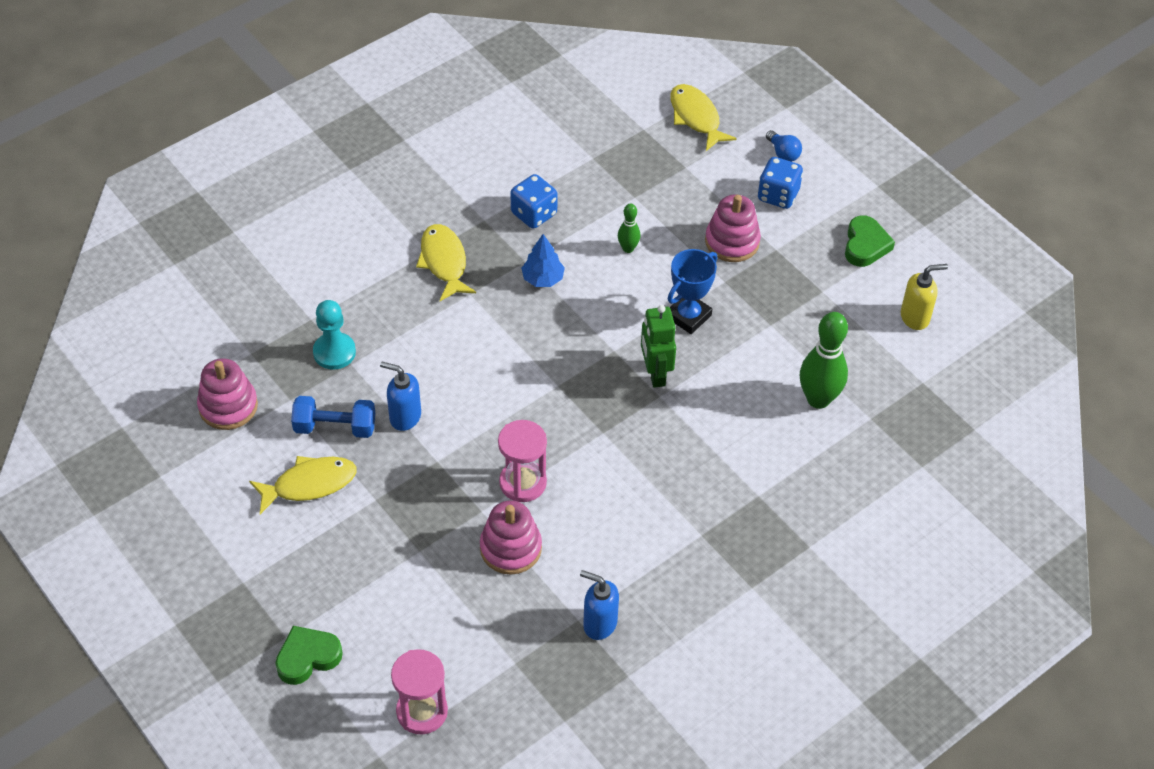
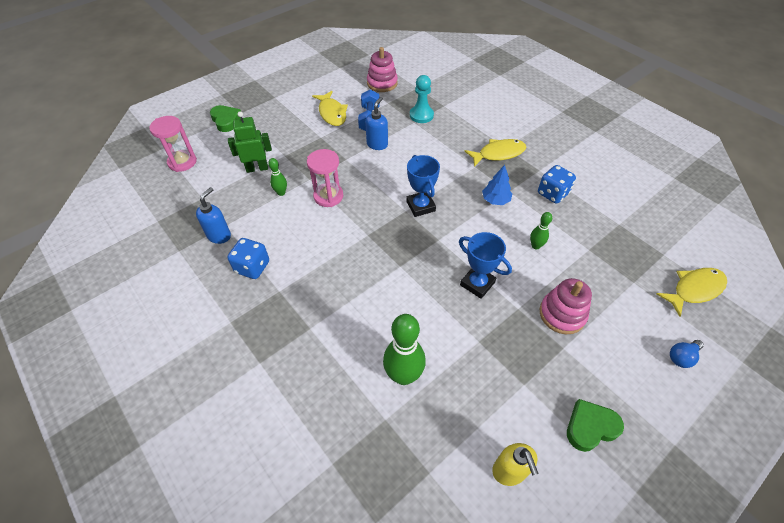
camera: 90 degrees right, 0 degrees up
pink stacking toy [480,500,542,575] -> green bowling pin [268,158,287,196]
green robot [641,305,676,388] -> green robot moved to [228,111,272,173]
blue dice [758,157,803,209] -> blue dice moved to [227,238,269,279]
green heart [845,215,895,267] -> green heart turned 150 degrees clockwise [567,399,624,452]
none -> blue trophy [406,155,440,217]

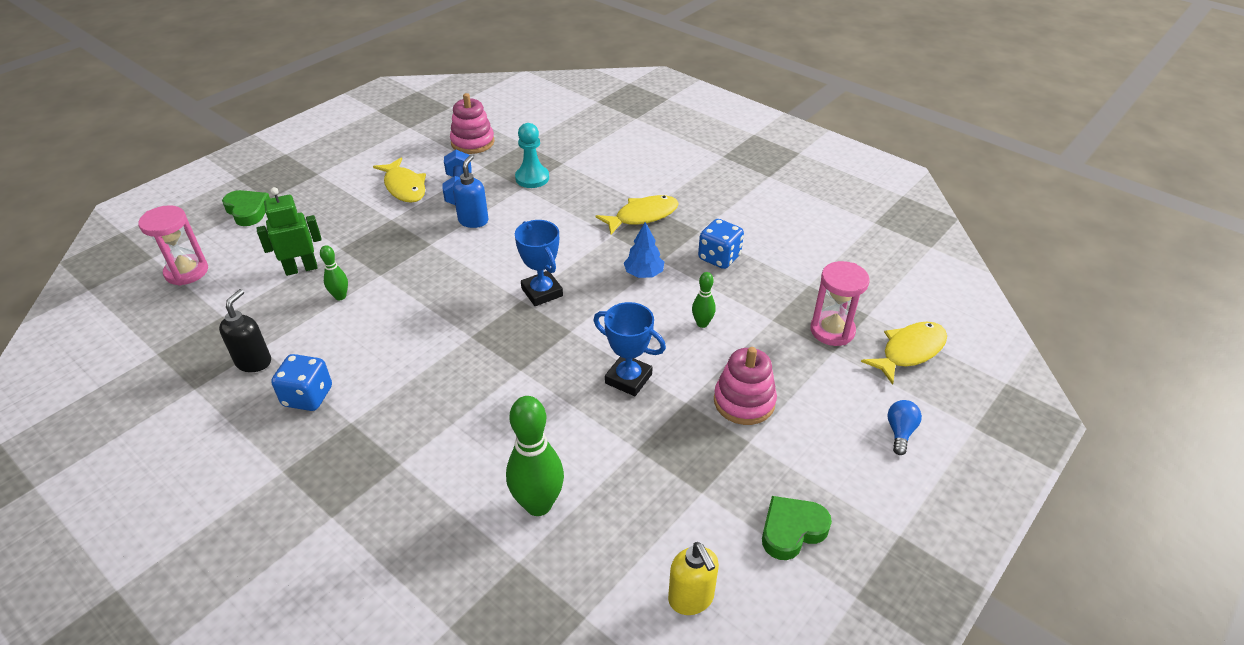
camera: 10 degrees left, 10 degrees down
blue soap dispenser [196,187,231,244] -> black soap dispenser [219,289,271,372]
pink hourglass [307,149,343,207] -> pink hourglass moved to [810,261,869,346]
blue light bulb [670,340,704,368] -> blue light bulb turned 150 degrees clockwise [887,400,922,455]

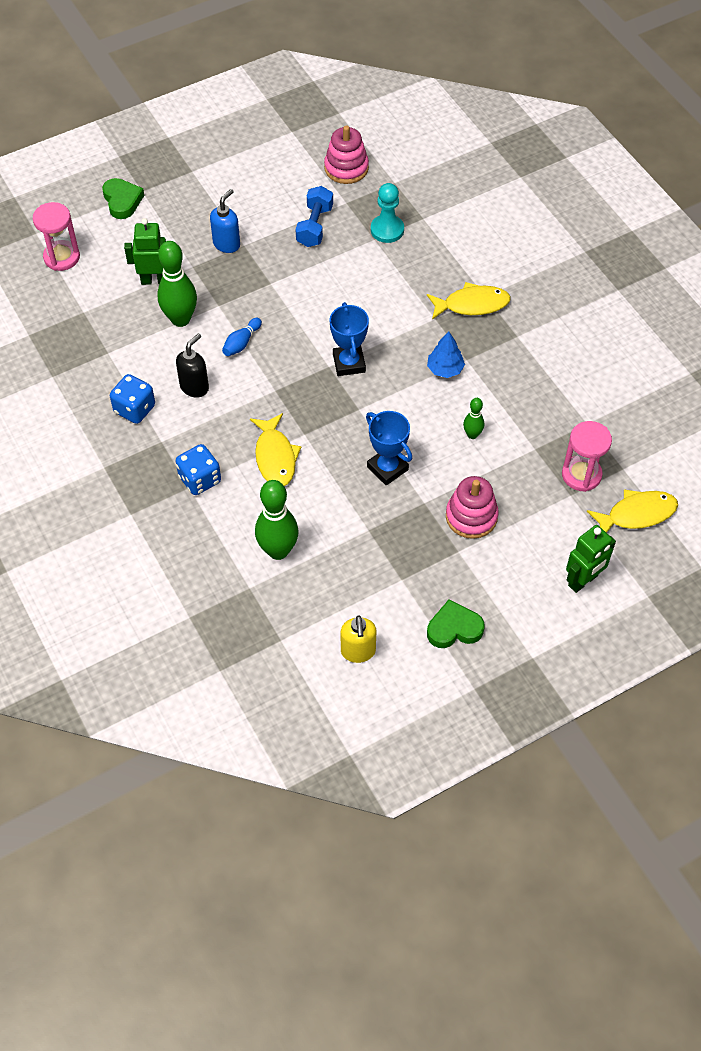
camera: 20 degrees right, 15 degrees up
black soap dispenser [219,289,271,372] -> black soap dispenser moved to [176,333,209,398]
green bowling pin [320,245,348,300] -> green bowling pin [157,241,197,327], size x1.95
yellow fish [373,157,426,203] -> yellow fish moved to [250,413,301,486]
blue soap dispenser [453,155,489,228] -> blue soap dispenser moved to [210,189,240,253]
blue dice [698,219,744,269] -> blue dice moved to [176,444,221,495]
blue light bulb [887,400,922,455] -> green robot [566,525,616,593]
none -> blue bowling pin [222,318,262,356]

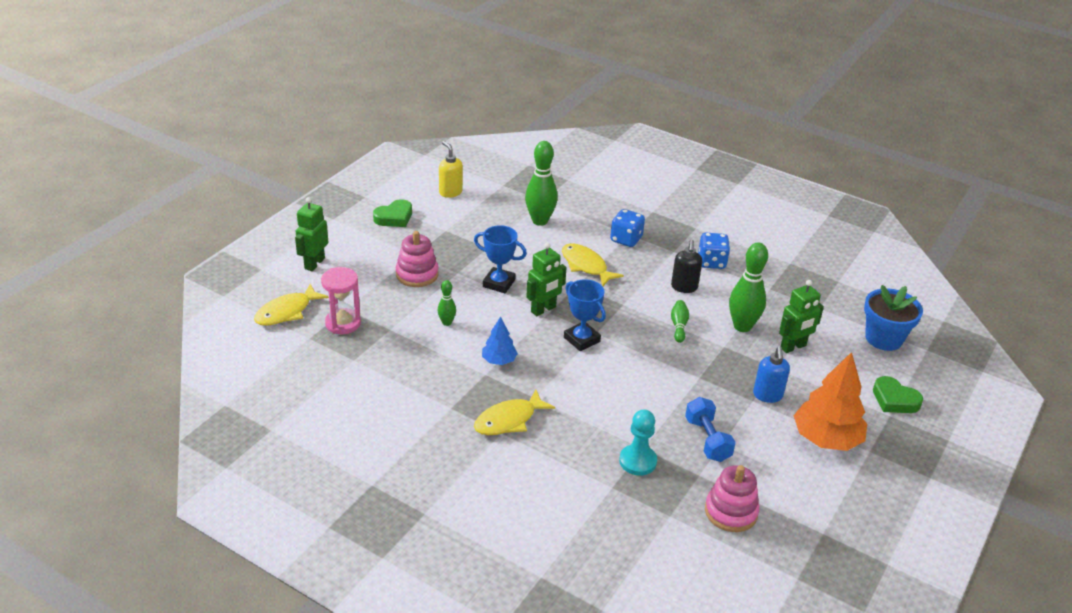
camera: 150 degrees right, 20 degrees down
pink hourglass [33,202,80,271] -> blue flower pot [864,285,923,351]
blue bowling pin [222,318,262,356] -> green bowling pin [671,300,689,343]
none -> green robot [526,243,567,316]
none -> orange tree [793,352,867,451]

